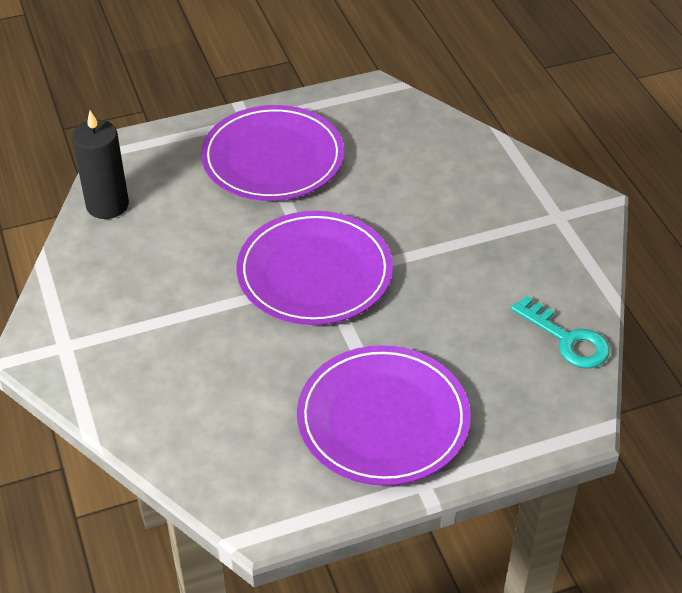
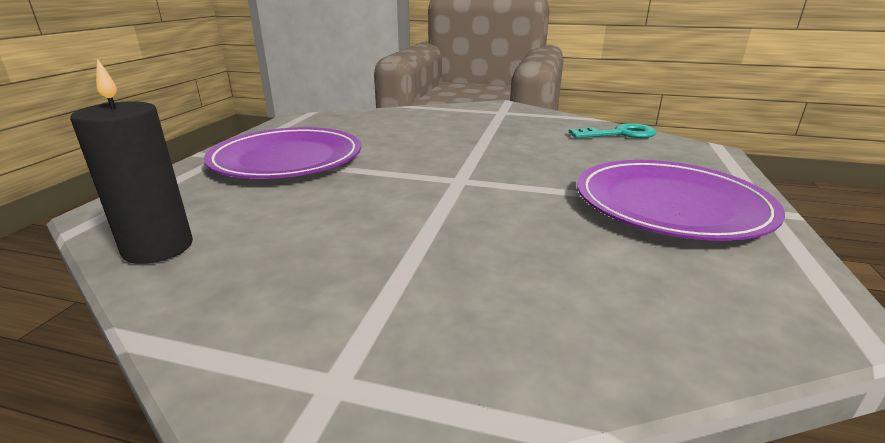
camera: 55 degrees left, 20 degrees down
purple plate [237,211,393,325] -> none

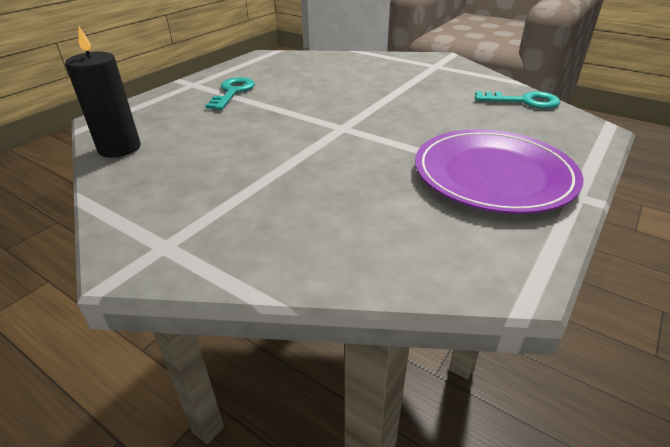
camera: 20 degrees right, 10 degrees up
purple plate [204,127,361,179] -> turquoise key [205,77,255,110]

